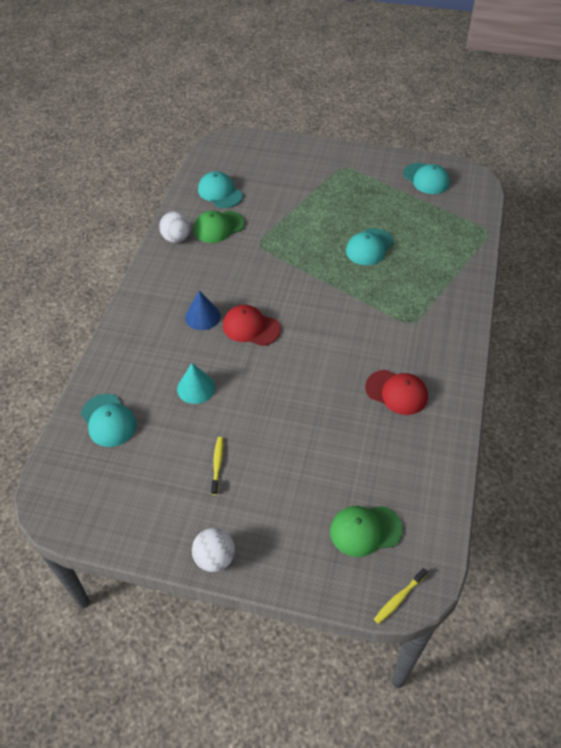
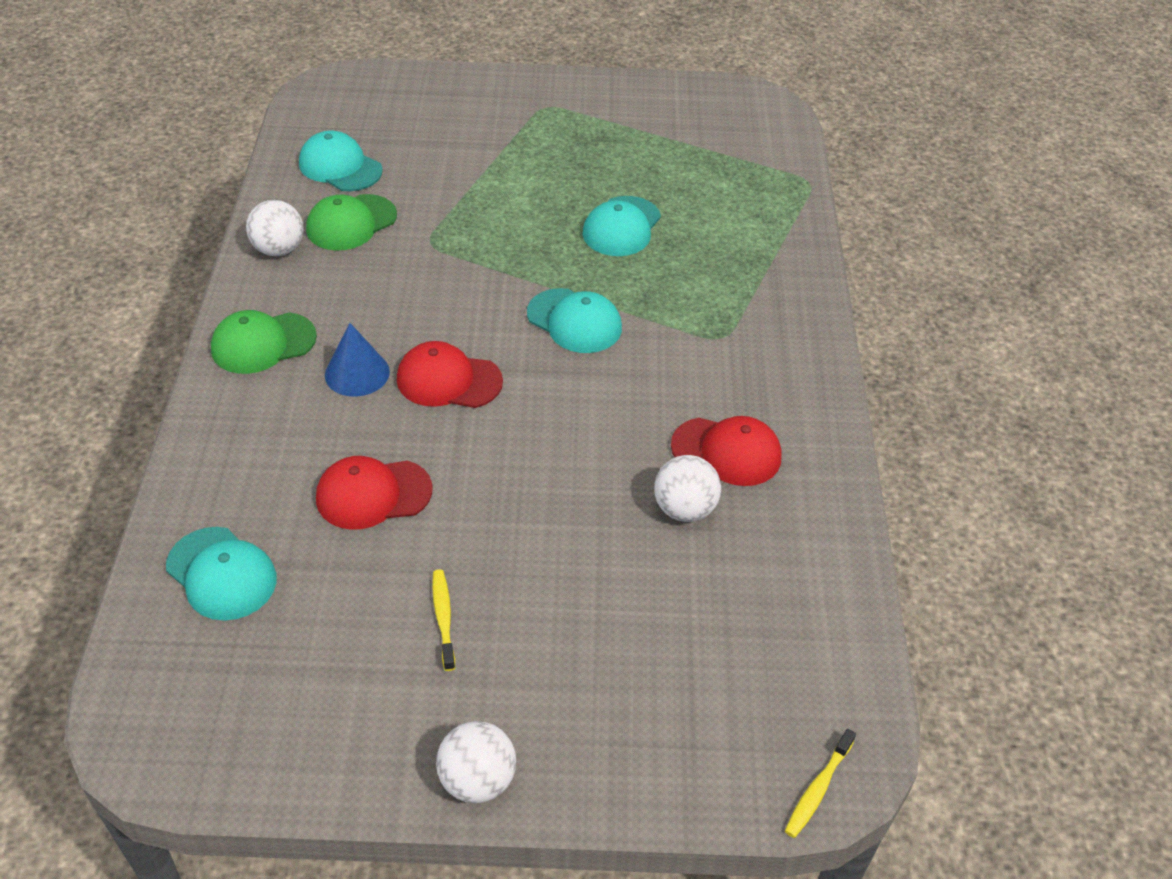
camera: 15 degrees left, 5 degrees down
turquoise cone [177,363,215,404] -> red cap [316,456,432,530]
green cap [330,506,403,557] -> green cap moved to [211,310,317,374]
turquoise cap [403,163,450,194] -> turquoise cap moved to [527,288,622,353]
none -> white ball [654,455,721,522]

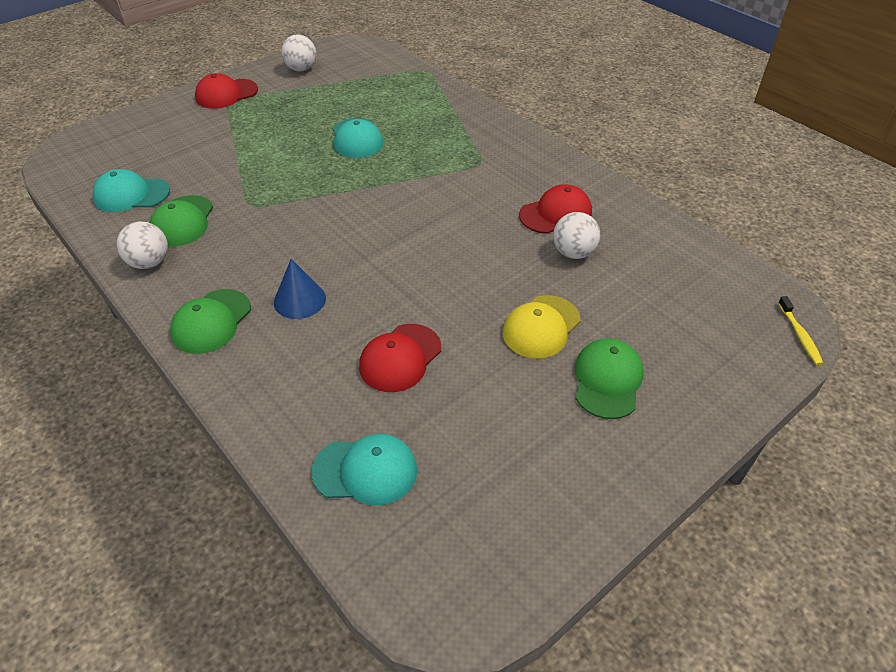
camera: 40 degrees left, 0 degrees up
red cap [397,341,503,408] -> red cap moved to [195,73,258,109]
yellow toothbrush [432,569,455,671] -> none
white ball [436,721,516,803] -> white ball moved to [281,35,316,72]
turquoise cap [527,288,622,353] -> none
none -> yellow cap [503,295,581,358]
none -> green cap [575,338,644,419]

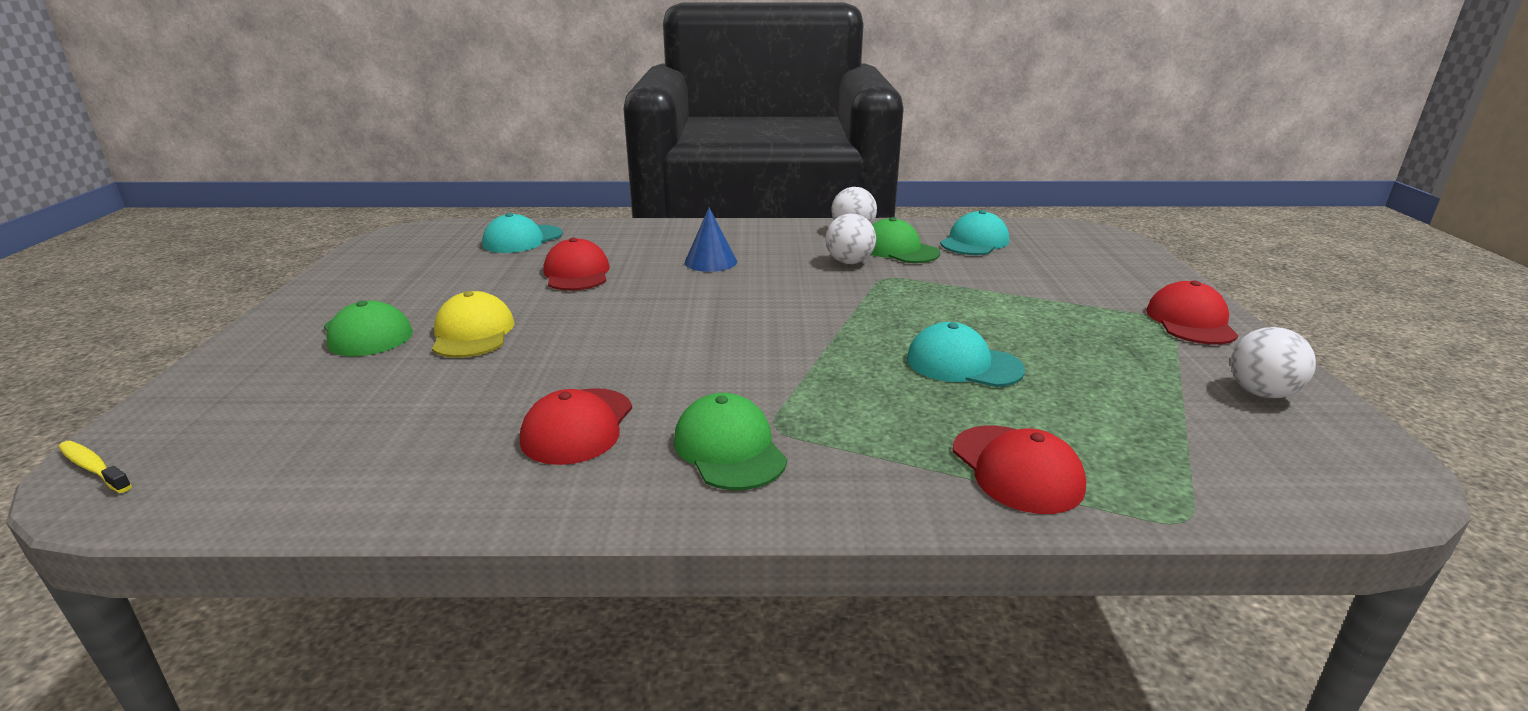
camera: 130 degrees right, 20 degrees down
green cap [170,289,251,354] -> green cap moved to [674,393,787,490]
white ball [553,212,600,259] -> white ball moved to [826,213,876,264]
none -> red cap [953,425,1086,514]

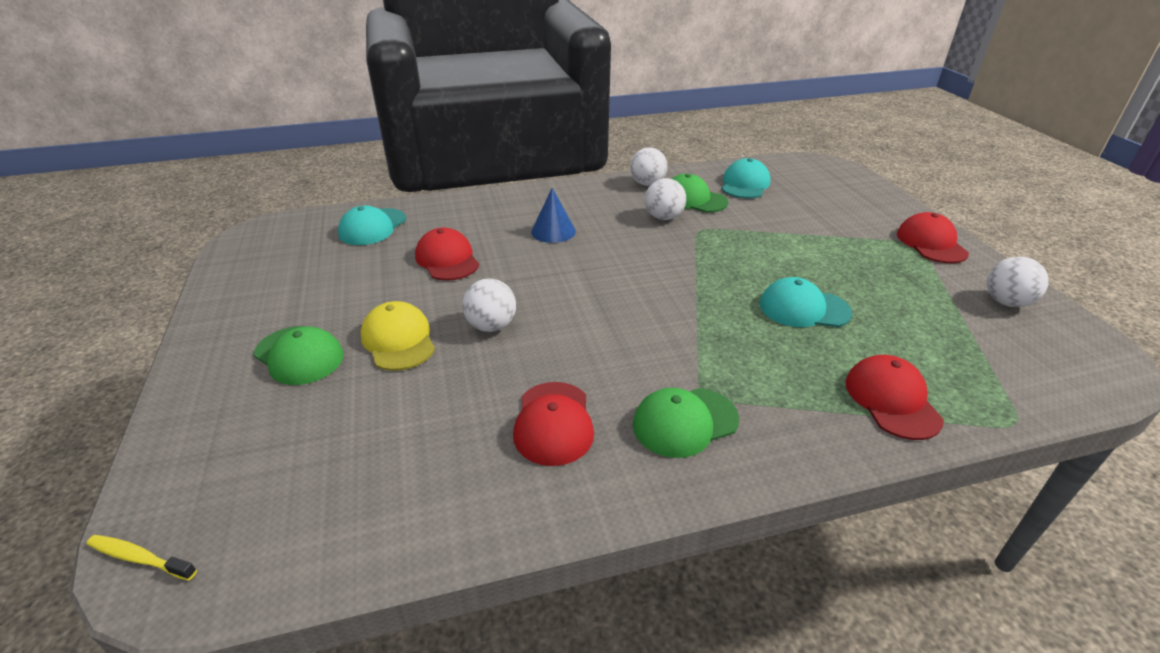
camera: 15 degrees left, 10 degrees up
green cap [674,393,787,490] -> green cap turned 75 degrees counterclockwise [633,388,739,458]
red cap [953,425,1086,514] -> red cap turned 150 degrees counterclockwise [845,355,944,440]
none -> white ball [462,278,516,332]

